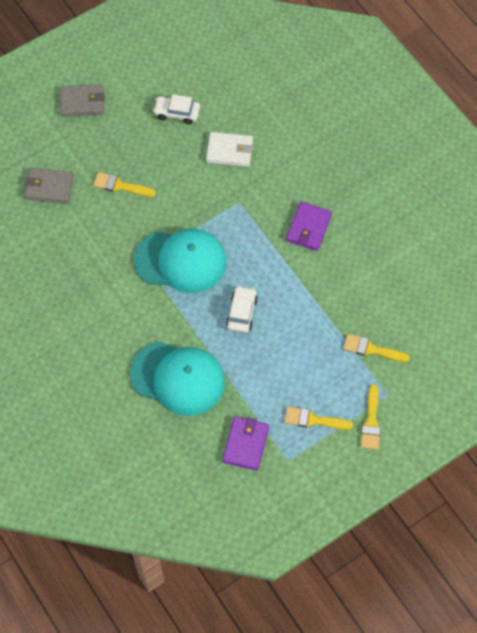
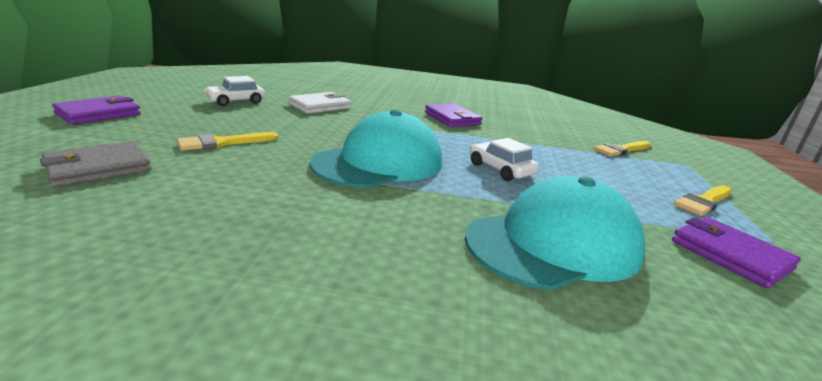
camera: 50 degrees left, 40 degrees down
grey wallet [60,84,105,117] -> purple wallet [52,96,141,125]
yellow brush [361,384,381,449] -> none

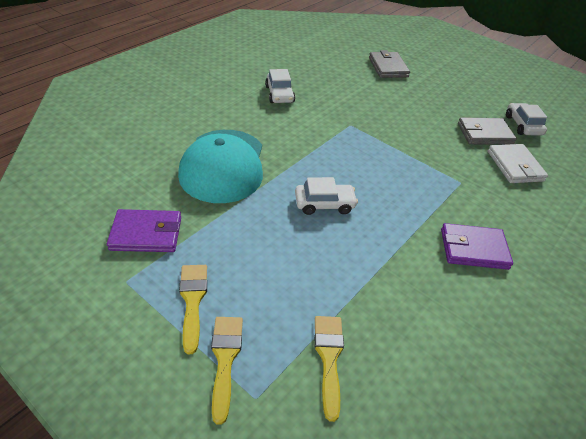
camera: 120 degrees right, 20 degrees up
purple wallet [52,96,141,125] -> none
yellow brush [177,132,278,151] -> yellow brush moved to [211,317,243,425]
turquoise cap [310,110,442,188] -> none
none -> white car [265,69,295,103]
none -> grey wallet [458,117,517,145]

